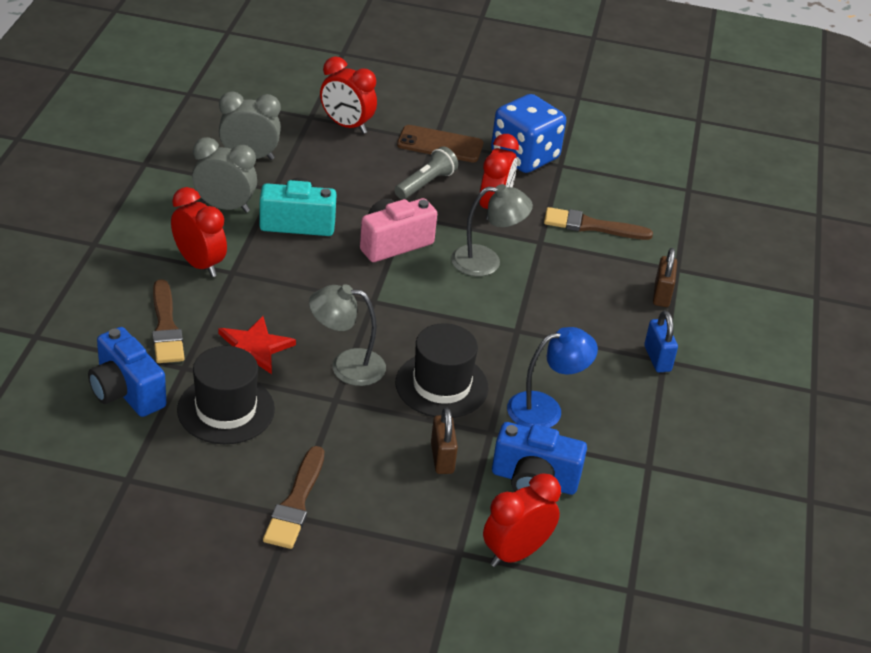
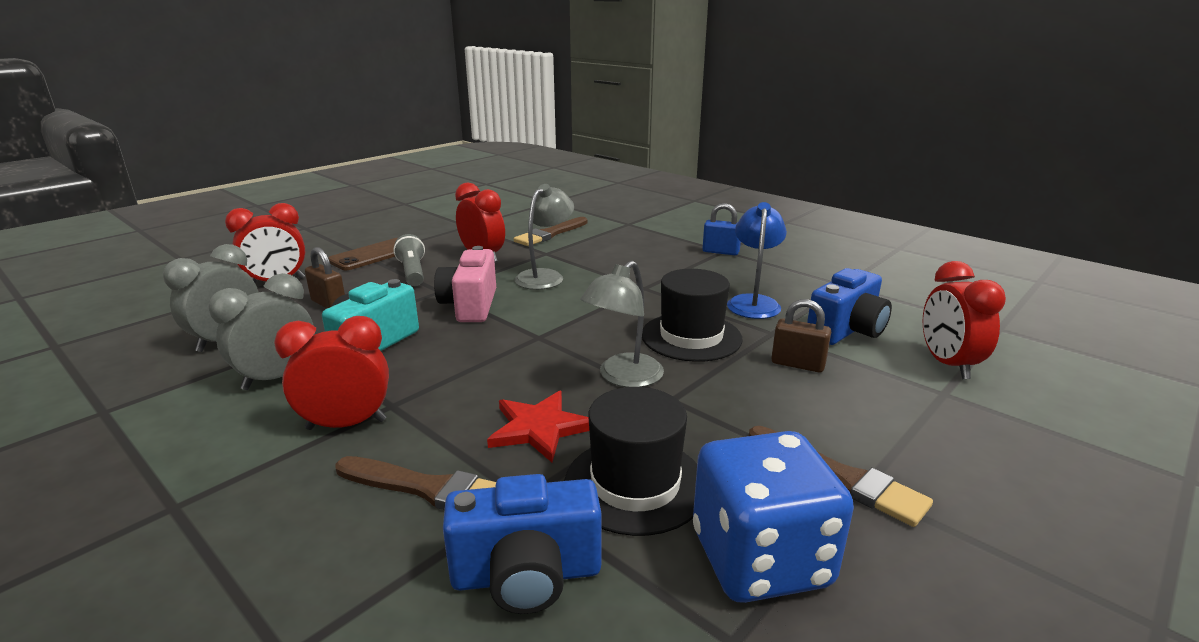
camera: 55 degrees left, 15 degrees down
blue dice [491,94,566,173] -> blue dice moved to [693,431,854,603]
brown padlock [653,248,677,307] -> brown padlock moved to [305,247,345,309]

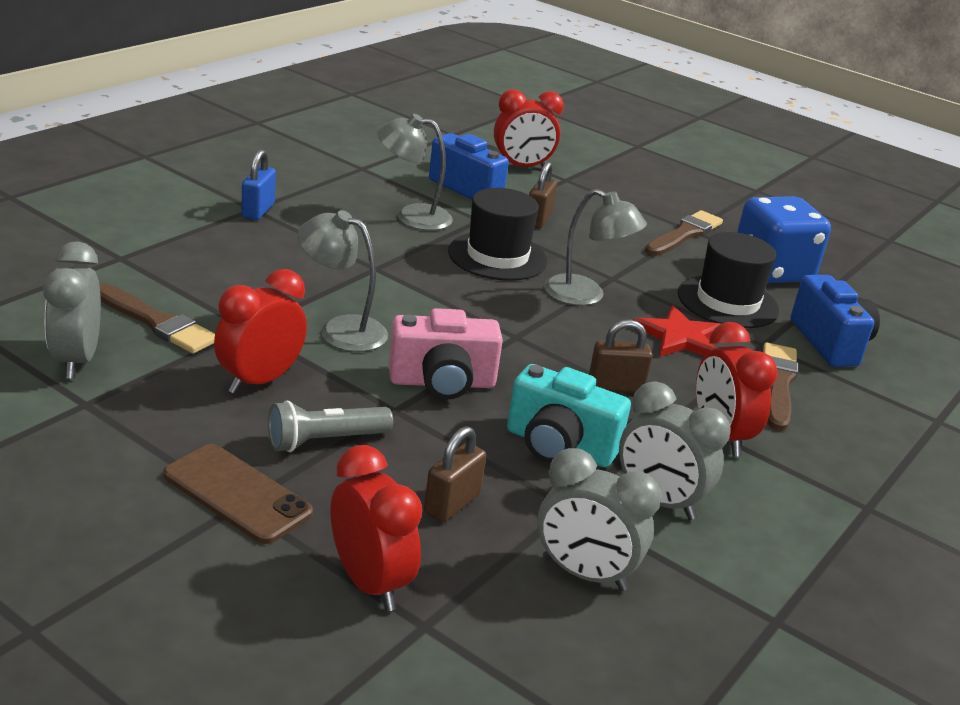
camera: 100 degrees left, 5 degrees up
blue lamp [727,202,787,319] -> grey lamp [377,114,453,231]
none -> grey clock [43,241,101,379]
none -> brown padlock [589,319,653,392]

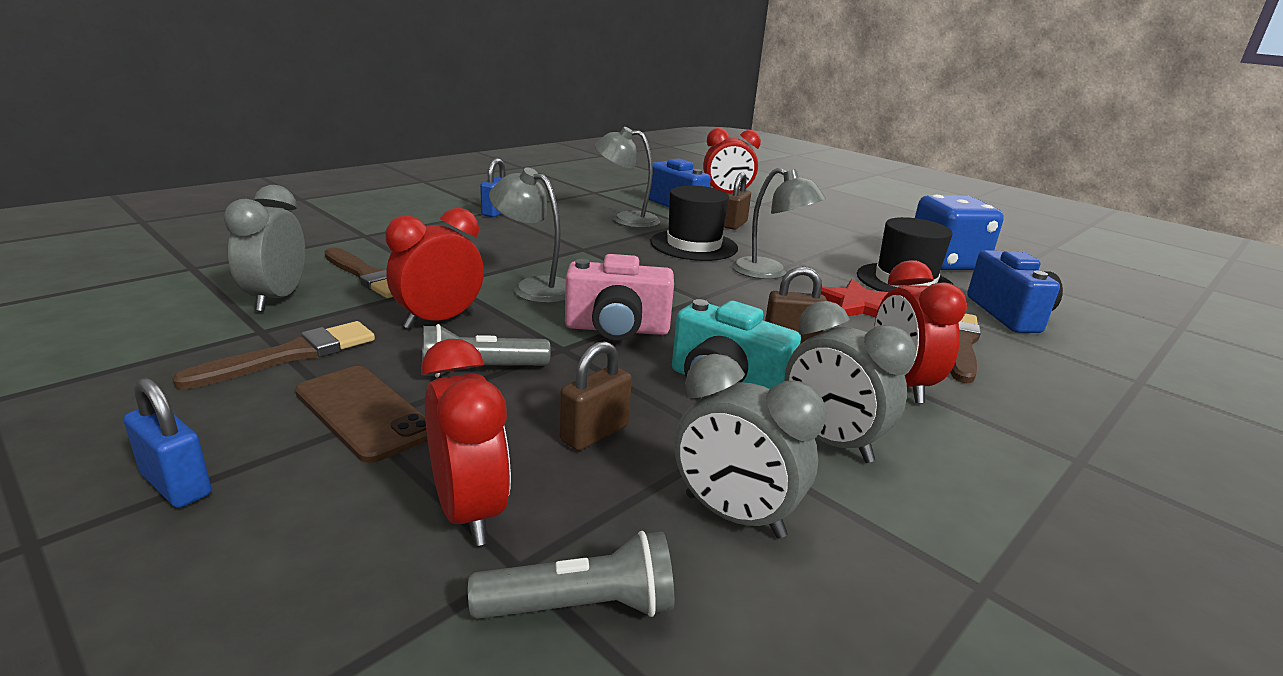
camera: 10 degrees right, 5 degrees down
brown brush [645,210,723,256] -> brown brush moved to [172,321,375,389]
none -> blue padlock [124,377,211,508]
none -> grey flashlight [468,531,674,619]

